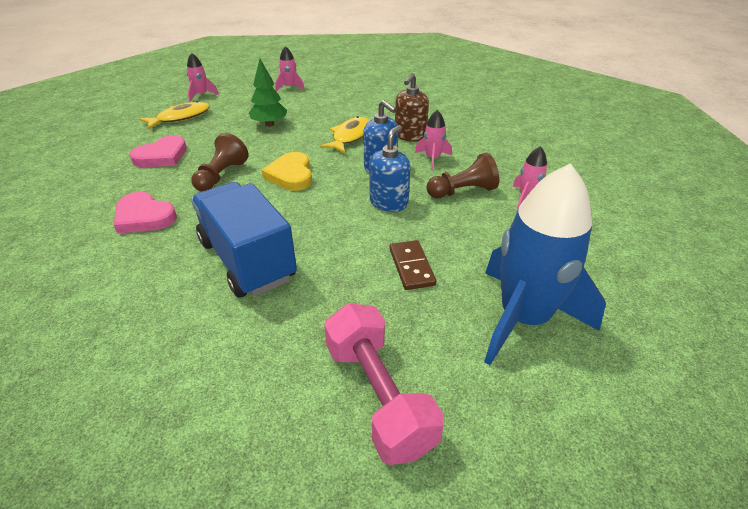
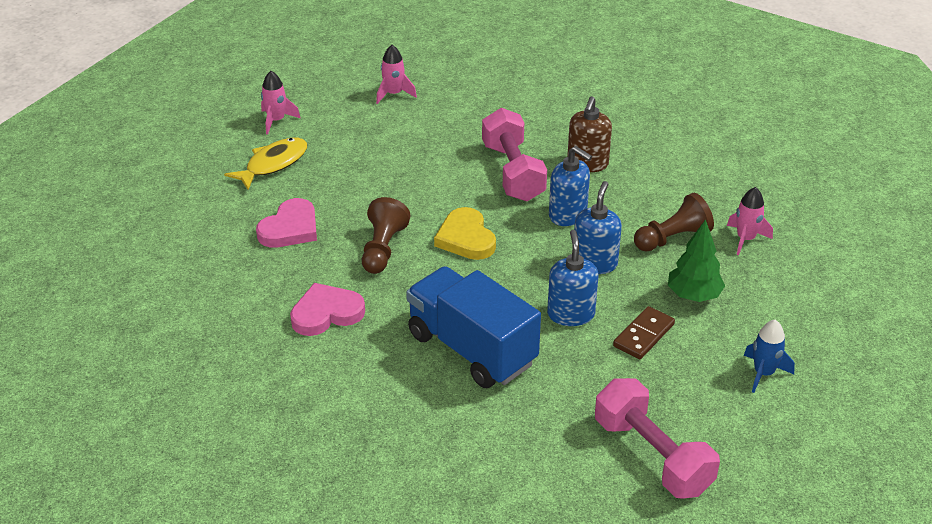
camera: 10 degrees left, 0 degrees up
pink heart [114,192,177,234] -> pink heart turned 135 degrees clockwise [290,283,365,336]
green tree [249,59,287,127] -> green tree moved to [668,219,725,302]
yellow fish [320,116,370,153] -> pink dumbbell [482,108,547,201]
brown domino [389,240,436,290] -> brown domino turned 60 degrees clockwise [613,306,675,359]
pink rocket [415,110,452,170] -> none
blue rocket [484,163,606,365] -> blue rocket [744,320,795,393], size x0.44
none -> blue soap dispenser [547,230,599,326]

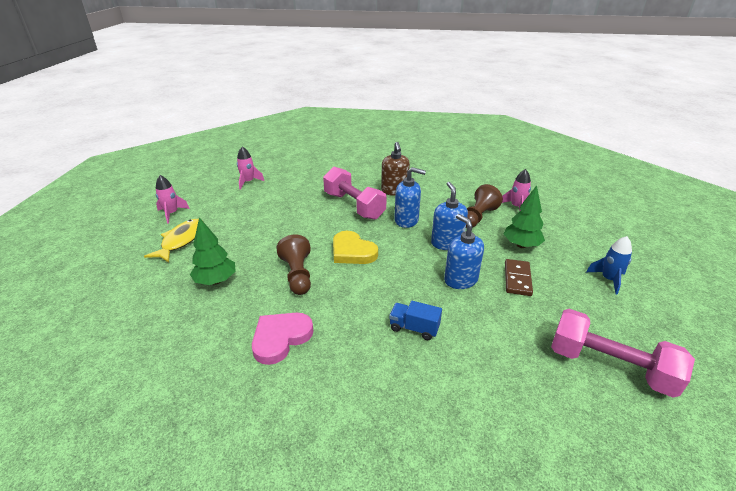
camera: 25 degrees left, 5 degrees down
pink heart [256,198,317,248] -> green tree [190,217,235,285]
blue truck [406,266,541,388] -> blue truck [389,301,442,340], size x0.43

